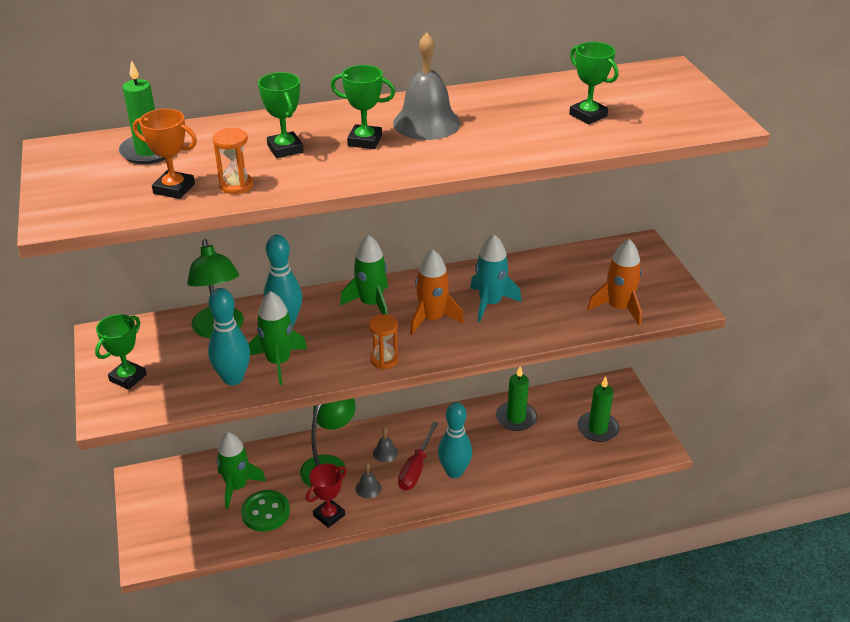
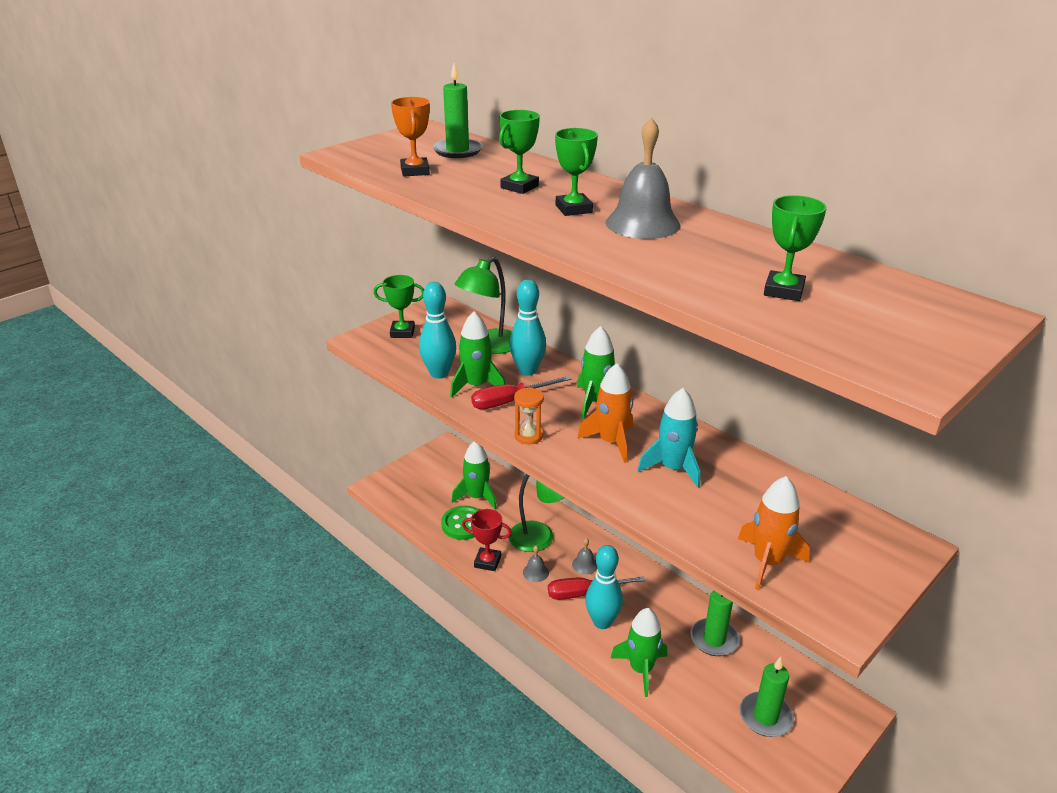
camera: 60 degrees right, 5 degrees down
orange hourglass [213,128,253,194] -> none
none -> red screwdriver [471,376,571,409]
none -> green rocket [611,608,667,697]

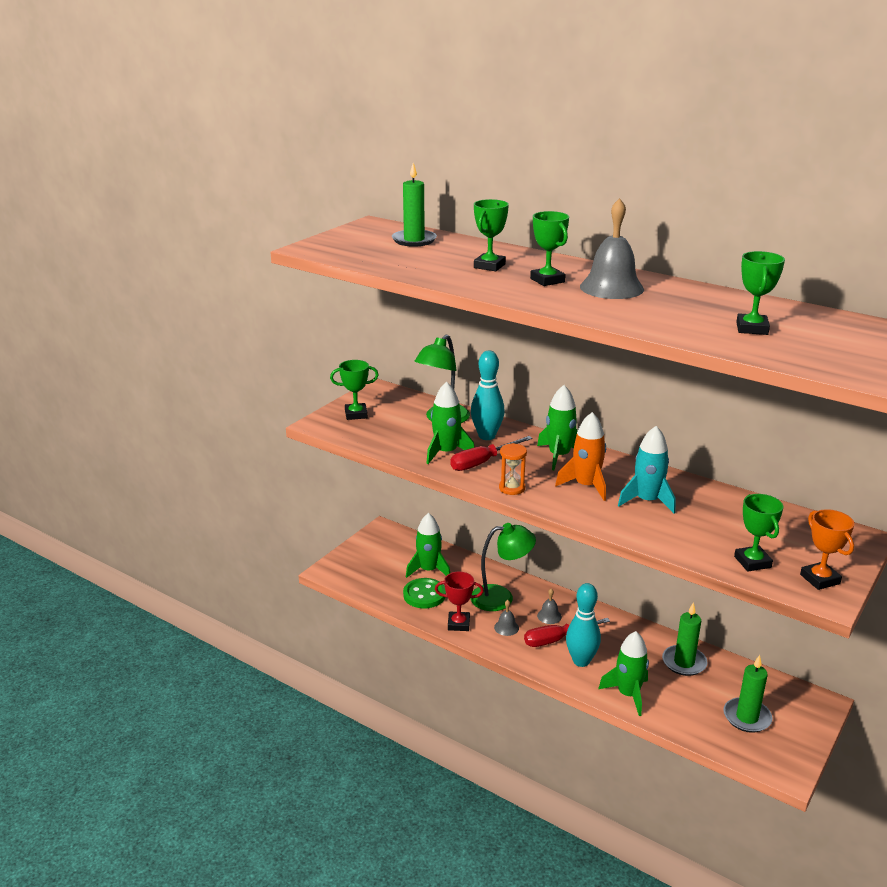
camera: 10 degrees left, 5 degrees down
orange trophy [391,97,430,176] -> orange trophy moved to [800,509,854,590]
turquoise bowling pin [419,282,456,379] -> none
orange rocket [738,476,810,590] -> green trophy [734,494,783,571]

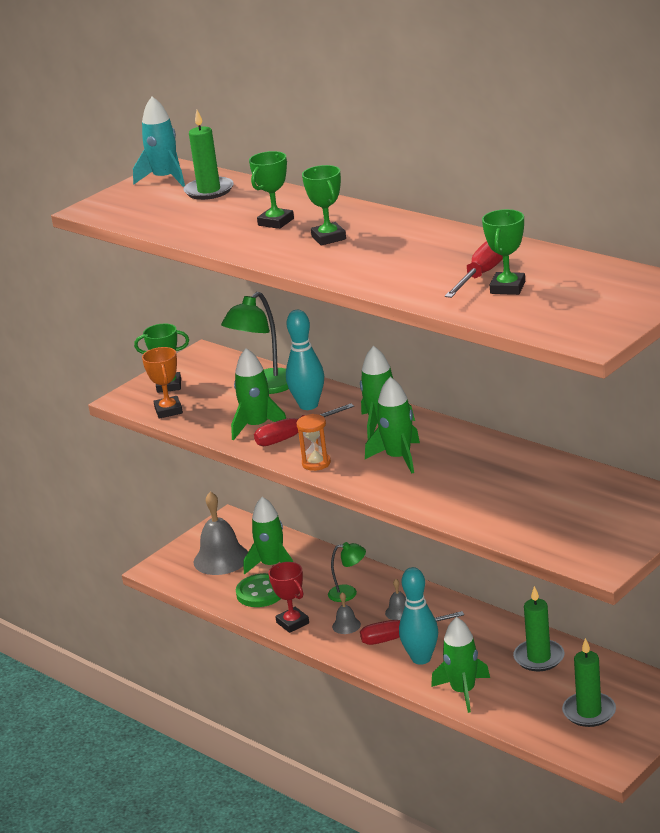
camera: 10 degrees right, 0 degrees up
red trophy [435,572,484,631] -> red trophy turned 45 degrees clockwise [268,562,309,633]
green lamp [470,523,536,611] -> green lamp [328,542,366,602], size x0.58
orange rocket [555,412,606,501] -> green rocket [365,377,420,473]
grey bell [580,198,644,299] -> grey bell moved to [194,491,248,575]
turquoise rocket [618,426,676,514] -> turquoise rocket moved to [133,97,185,187]
green trophy [734,494,783,571] -> none
orange trophy [800,509,854,590] -> orange trophy moved to [142,347,183,419]
none -> red screwdriver [445,241,503,298]

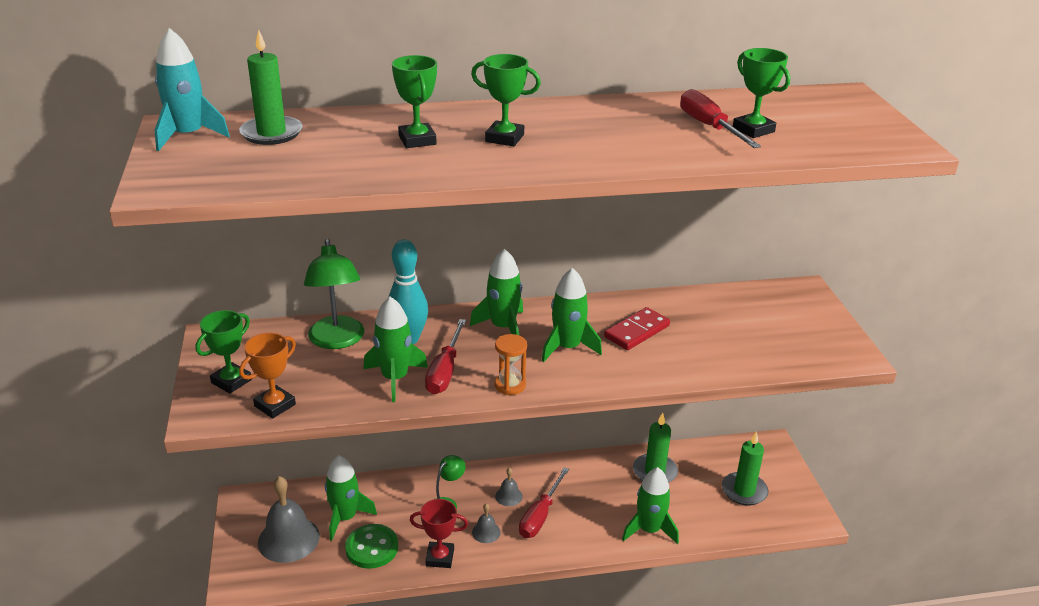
camera: 55 degrees left, 5 degrees up
orange trophy [142,347,183,419] -> orange trophy turned 75 degrees counterclockwise [239,333,296,418]
turquoise bowling pin [399,567,438,665] -> none
none -> red domino [604,307,670,350]

